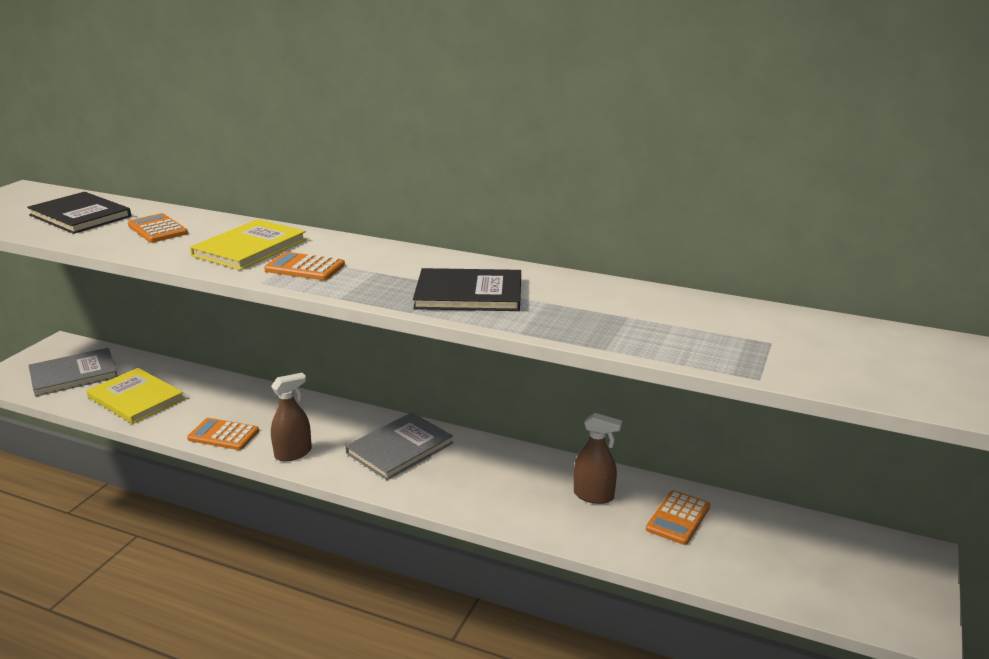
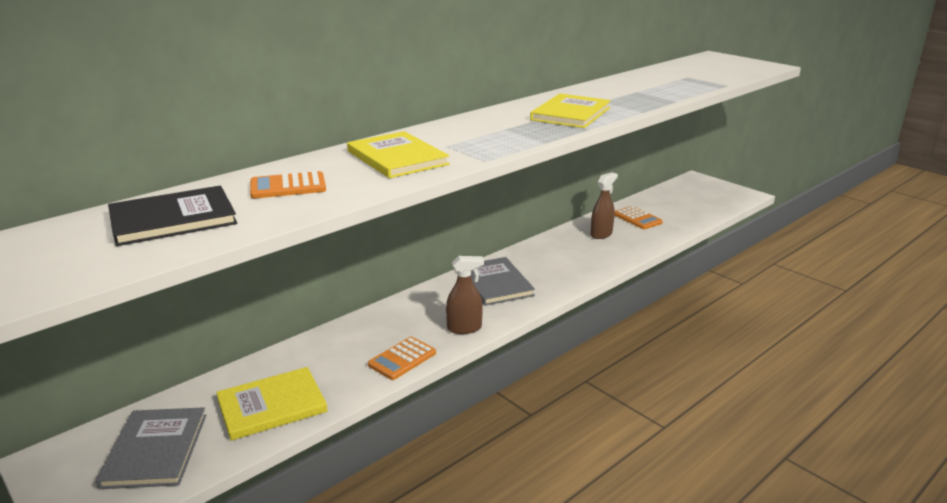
camera: 65 degrees left, 0 degrees up
orange calculator [264,252,345,280] -> none
brown spray bottle [271,373,312,461] -> brown spray bottle turned 90 degrees clockwise [446,256,484,334]
black book [413,268,521,311] -> yellow book [530,94,611,128]

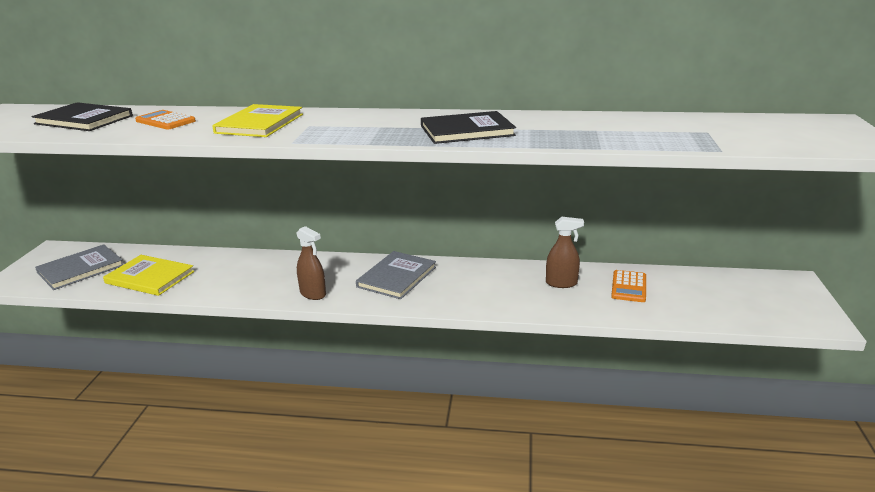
camera: 50 degrees right, 0 degrees up
orange calculator [368,337,436,380] -> none
yellow book [530,94,611,128] -> black book [421,111,516,144]

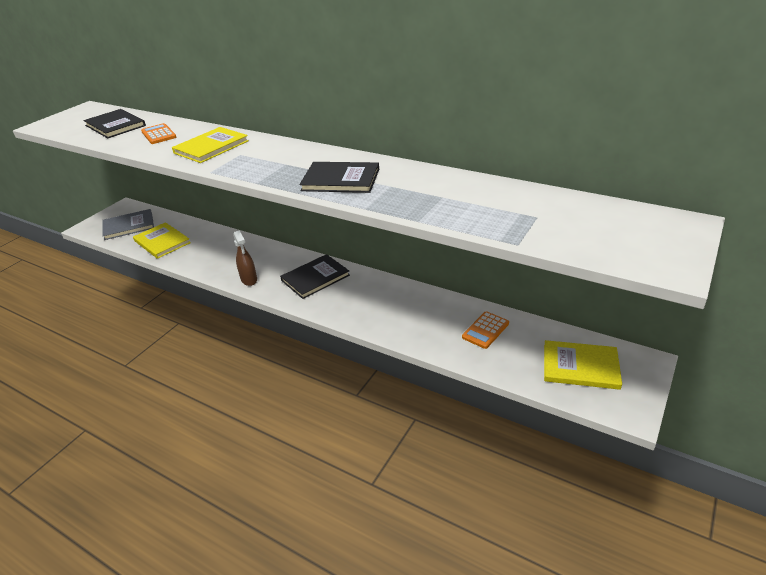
camera: 25 degrees right, 10 degrees up
grey book [356,251,436,299] -> black book [280,254,350,299]
brown spray bottle [546,216,584,288] -> none
none -> yellow book [544,340,622,390]

